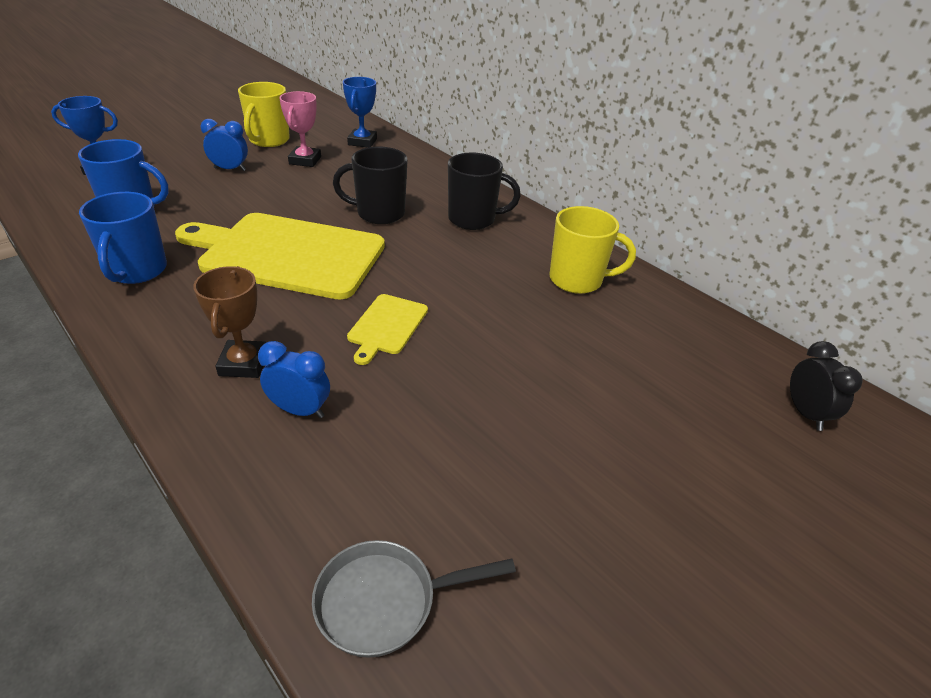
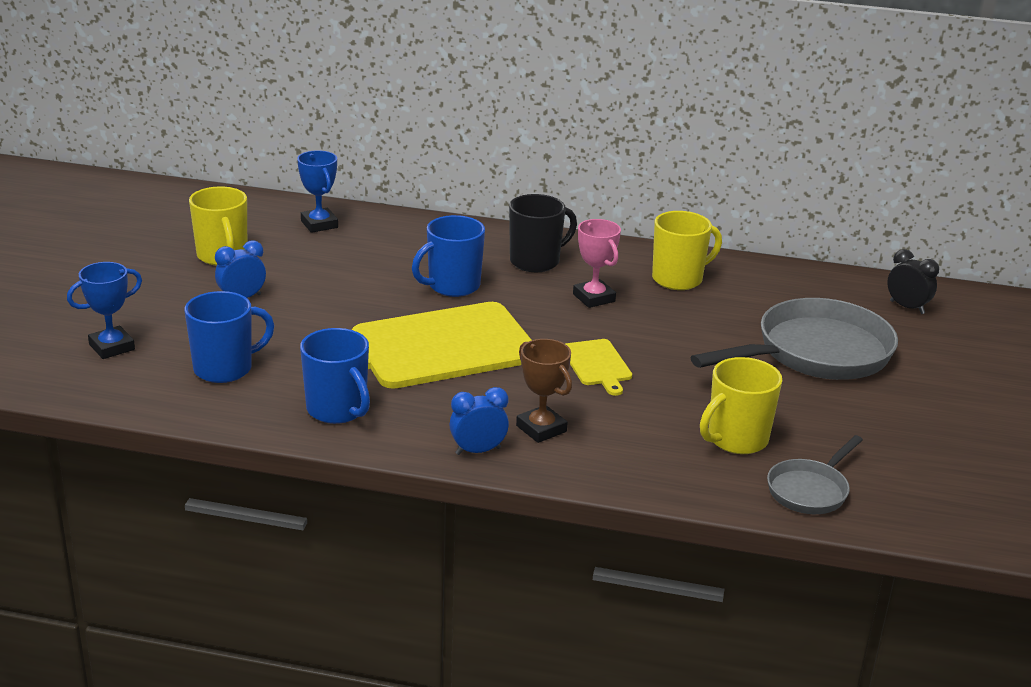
camera: 35 degrees left, 10 degrees down
blue clock [258,341,330,418] -> blue clock moved to [449,387,509,455]
pink trophy [279,91,321,167] -> pink trophy moved to [573,219,621,308]
black mug [333,147,408,224] -> blue mug [412,215,485,297]
none -> grey pan [690,298,898,380]
none -> yellow mug [700,357,782,454]

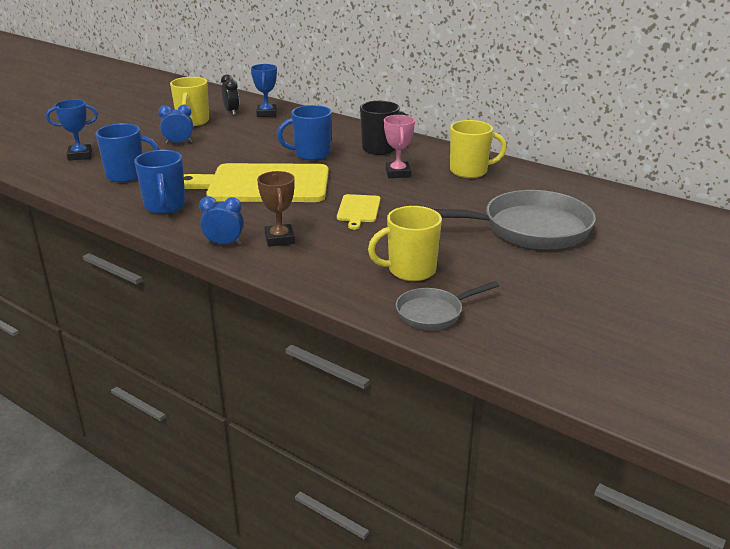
camera: 25 degrees right, 0 degrees up
black clock [887,249,939,314] -> black clock moved to [221,74,239,115]

